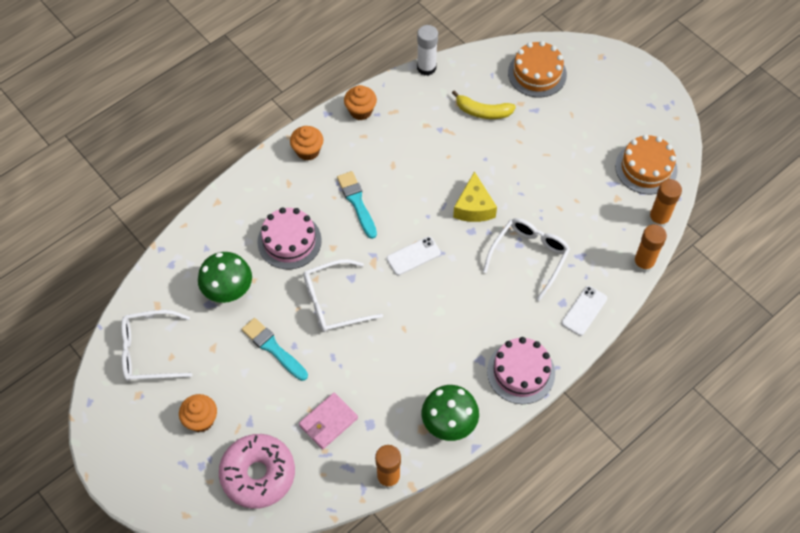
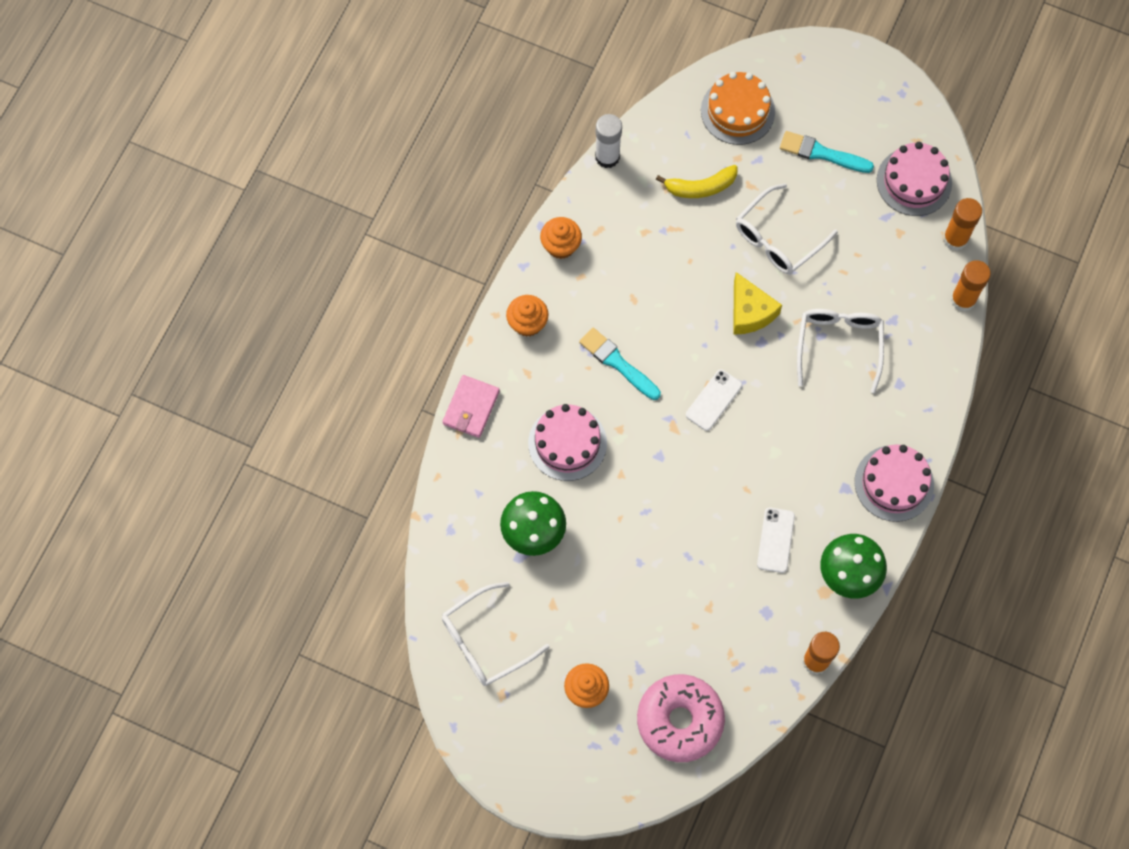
camera: 25 degrees left, 10 degrees up
turquoise brush [242,318,308,381] -> turquoise brush moved to [780,131,874,173]
pink wallet [299,392,358,449] -> pink wallet moved to [442,375,500,438]
white glasses [303,259,383,332] -> white glasses moved to [736,183,838,274]
white phone [562,286,607,336] -> white phone moved to [757,507,795,573]
orange cake [615,134,678,194] -> pink cake [877,142,952,216]

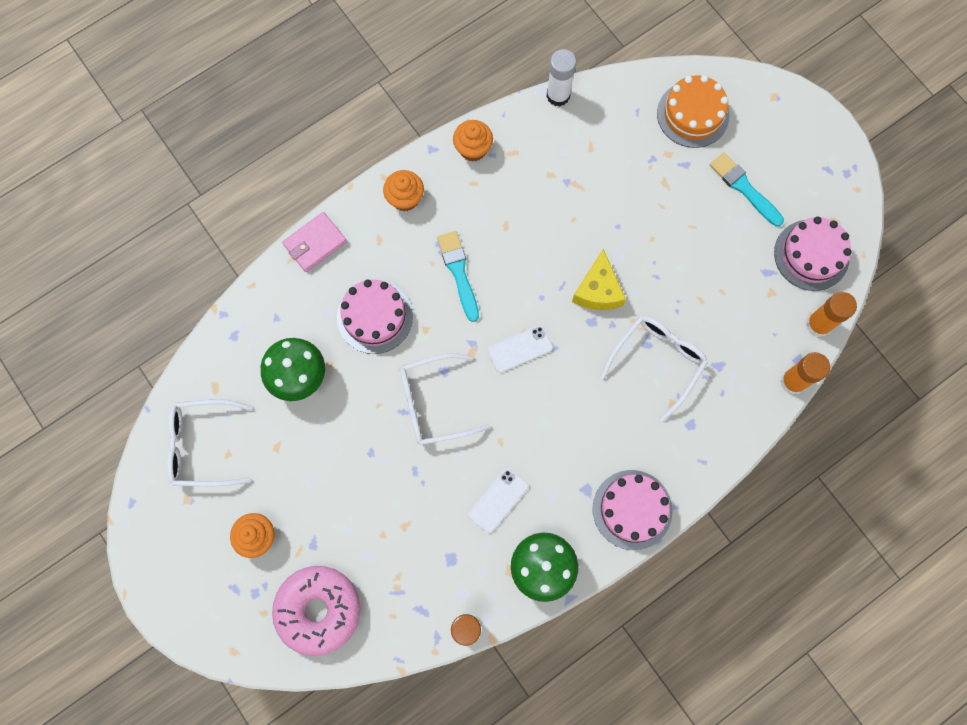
camera: 30 degrees right, 5 degrees up
yellow banana [656,165,737,198] -> none
white glasses [736,183,838,274] -> white glasses moved to [400,353,491,445]

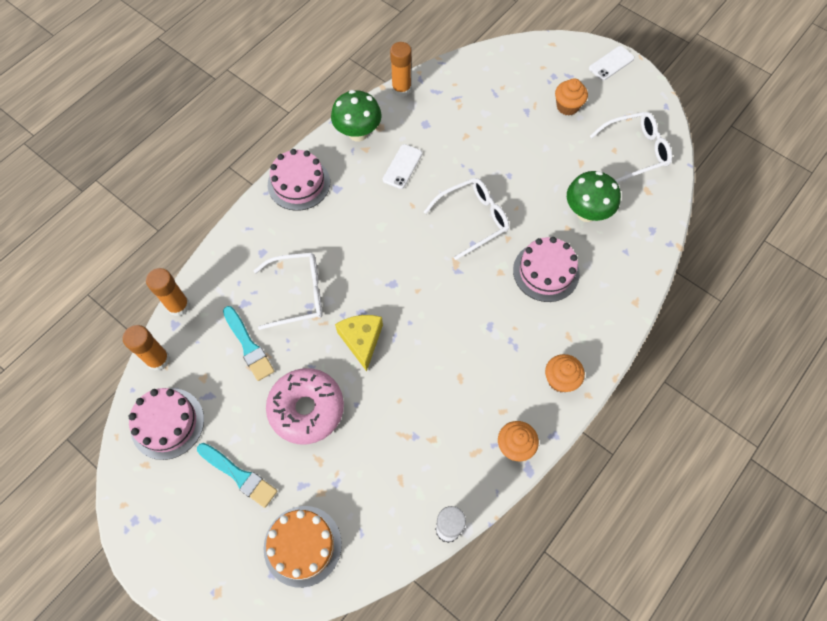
camera: 165 degrees right, 10 degrees down
pink donut [272,566,361,656] -> pink donut moved to [266,368,344,444]
pink wallet [282,212,347,272] -> none
turquoise brush [437,231,479,322] -> turquoise brush moved to [223,306,274,381]
white phone [488,325,553,373] -> white phone moved to [589,46,635,81]
white glasses [600,316,708,421] -> white glasses turned 120 degrees counterclockwise [253,253,323,330]

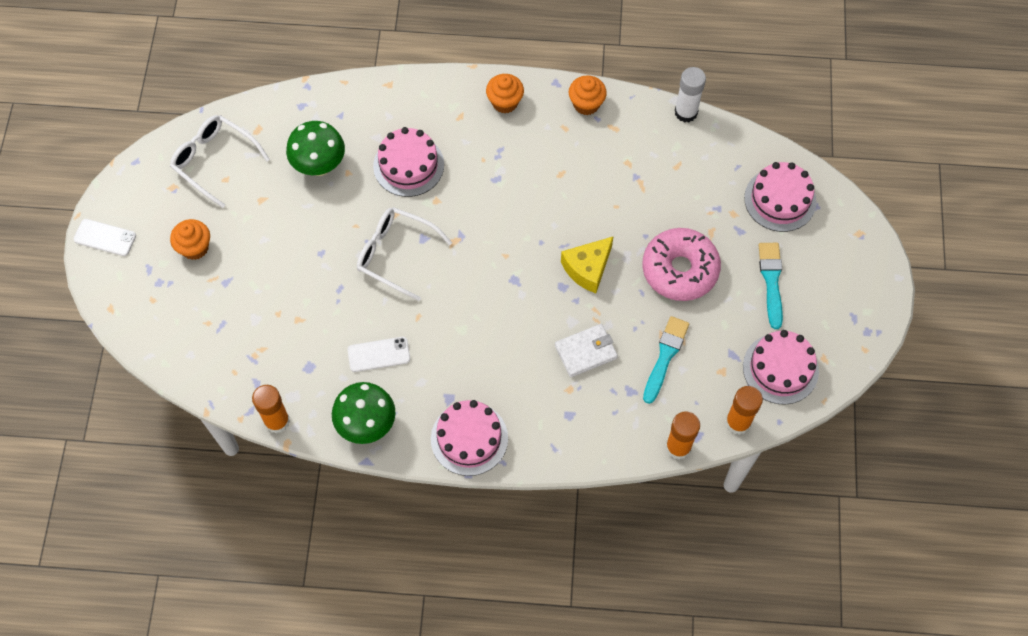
camera: 125 degrees left, 0 degrees up
white glasses [253,253,323,330] -> white wallet [555,324,618,377]
orange cake [264,506,342,588] -> pink cake [744,162,817,232]

